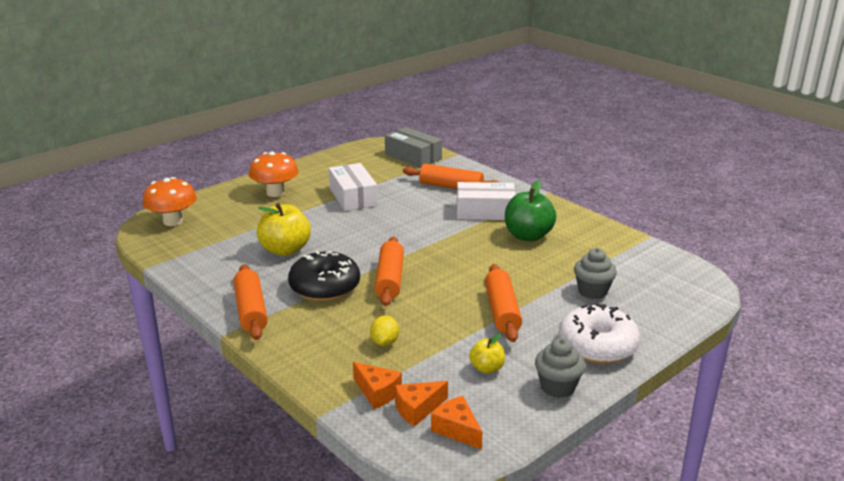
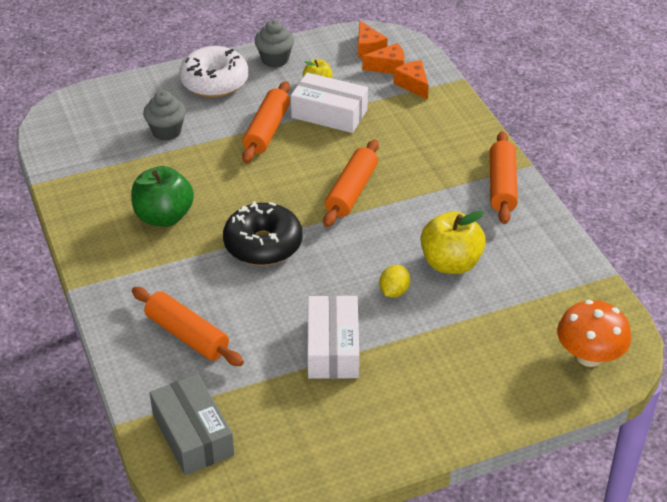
camera: 160 degrees left, 15 degrees up
orange mushroom [249,151,298,197] -> none
black donut [288,251,360,301] -> black donut moved to [223,201,302,265]
yellow lemon [370,315,399,346] -> yellow lemon moved to [379,265,410,297]
white box [457,182,515,220] -> white box moved to [291,72,368,133]

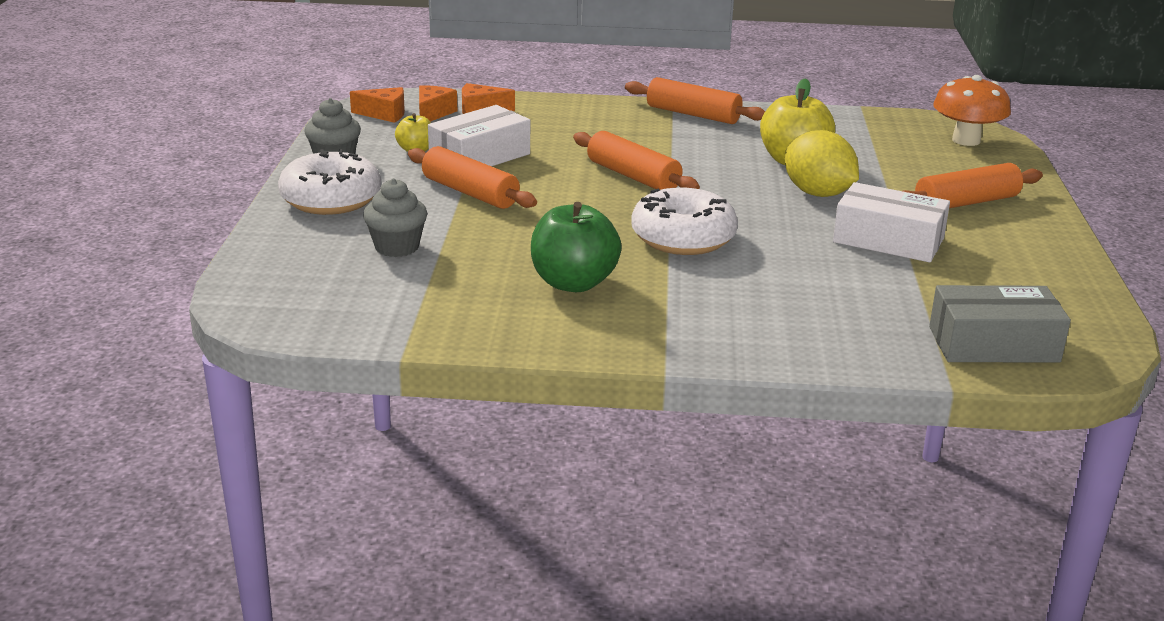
camera: 65 degrees left, 15 degrees down
orange rolling pin [132,287,244,366] -> orange rolling pin moved to [903,163,1043,208]
black donut [223,201,302,265] -> white donut [631,188,738,255]
yellow lemon [379,265,410,297] -> yellow lemon [785,130,859,197], size x1.80

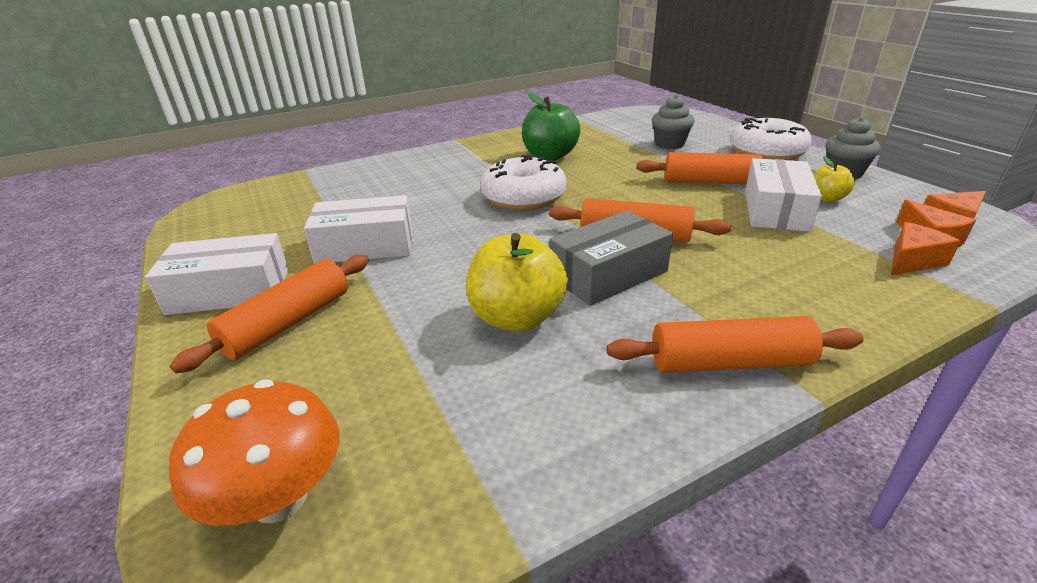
camera: 150 degrees right, 5 degrees up
yellow lemon [785,130,859,197] -> none
grey box [929,285,1071,363] -> grey box moved to [549,210,673,306]
none -> white box [145,233,289,315]

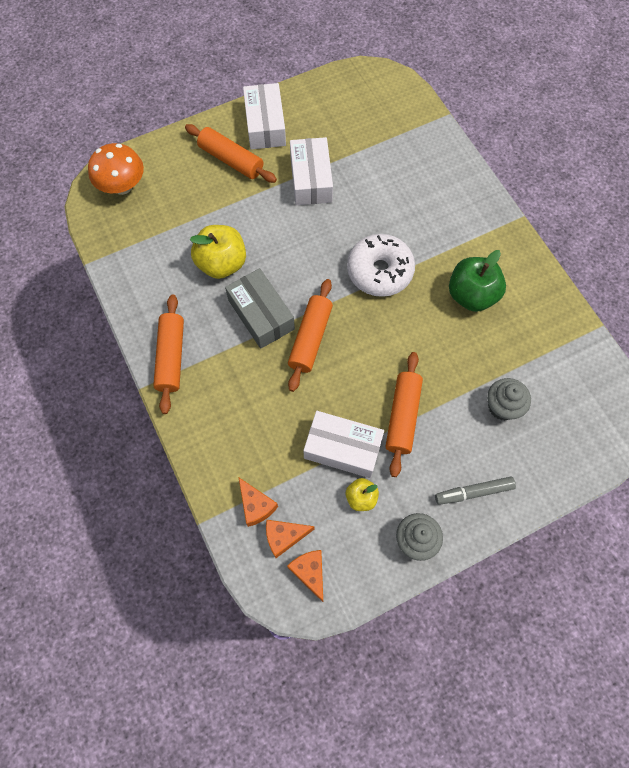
camera: 90 degrees right, 35 degrees up
white donut [730,116,812,160] -> grey marker [435,477,516,505]

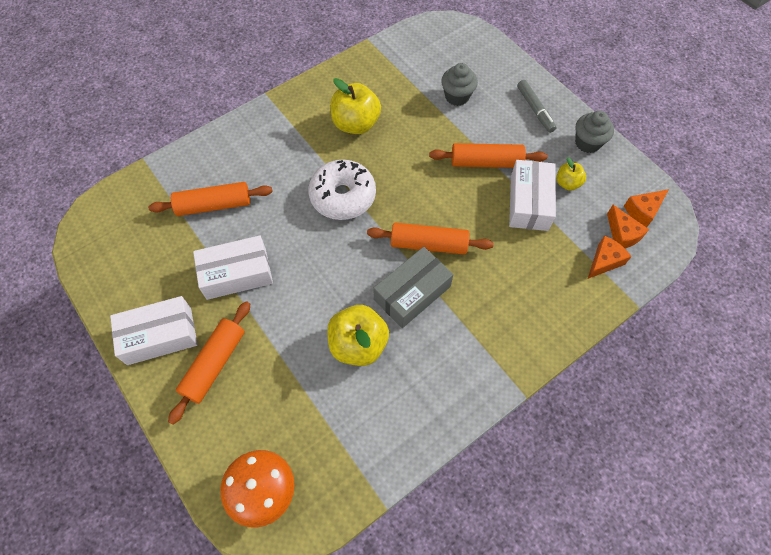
camera: 100 degrees left, 5 degrees down
orange rolling pin [153,294,184,414] -> orange rolling pin moved to [148,182,273,216]
green apple [449,250,506,312] -> yellow apple [330,78,381,134]

